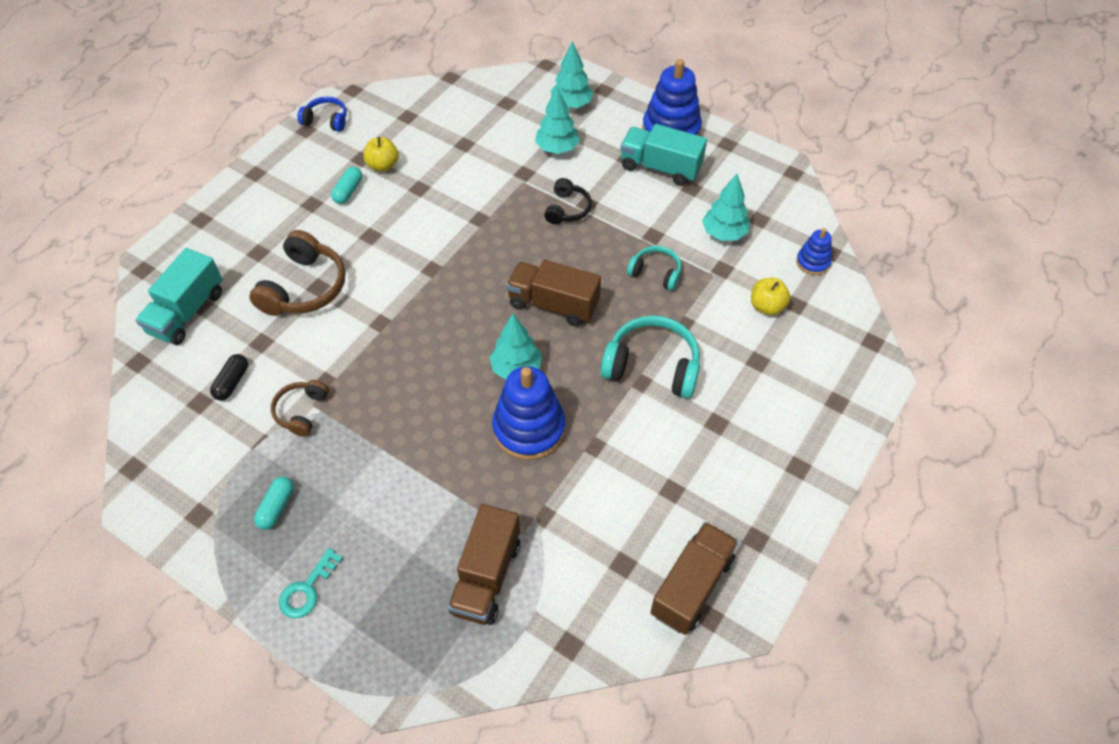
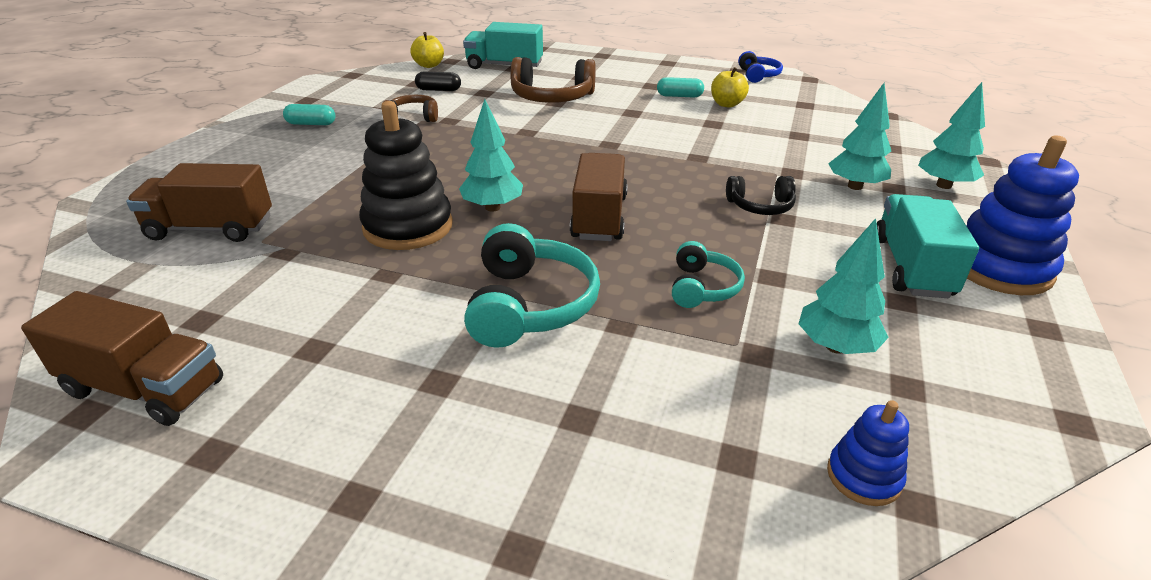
camera: 75 degrees right, 20 degrees down
turquoise key [279,548,343,618] -> none
blue stacking toy [492,366,566,460] -> black stacking toy [359,101,453,250]
yellow apple [751,278,790,315] -> yellow apple moved to [410,32,444,68]

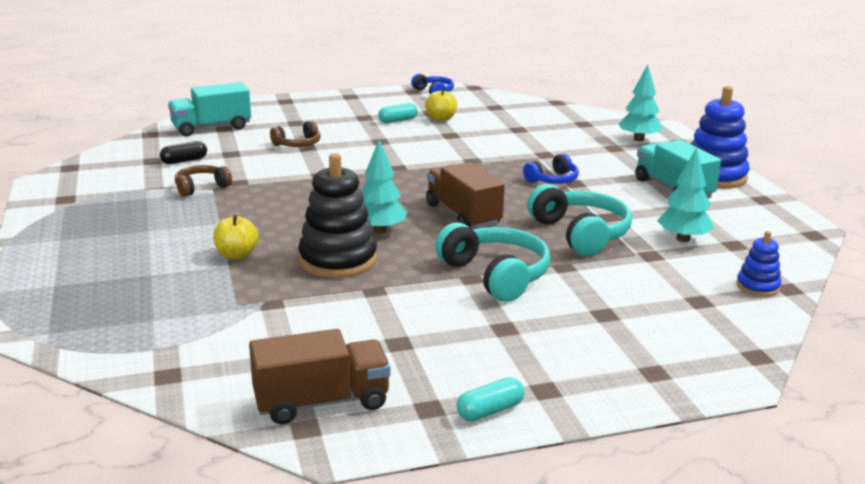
camera: 35 degrees left, 10 degrees down
brown truck [126,163,272,242] -> none
turquoise capsule [283,104,336,125] -> turquoise capsule moved to [456,377,524,421]
yellow apple [410,32,444,68] -> yellow apple moved to [213,215,259,259]
brown headphones [510,57,596,103] -> brown headphones [270,121,321,147], size x0.58
turquoise headphones [672,241,745,308] -> turquoise headphones [527,184,632,256], size x1.73
black headphones [726,176,796,215] -> blue headphones [523,153,579,184]
turquoise tree [828,83,891,190] -> none

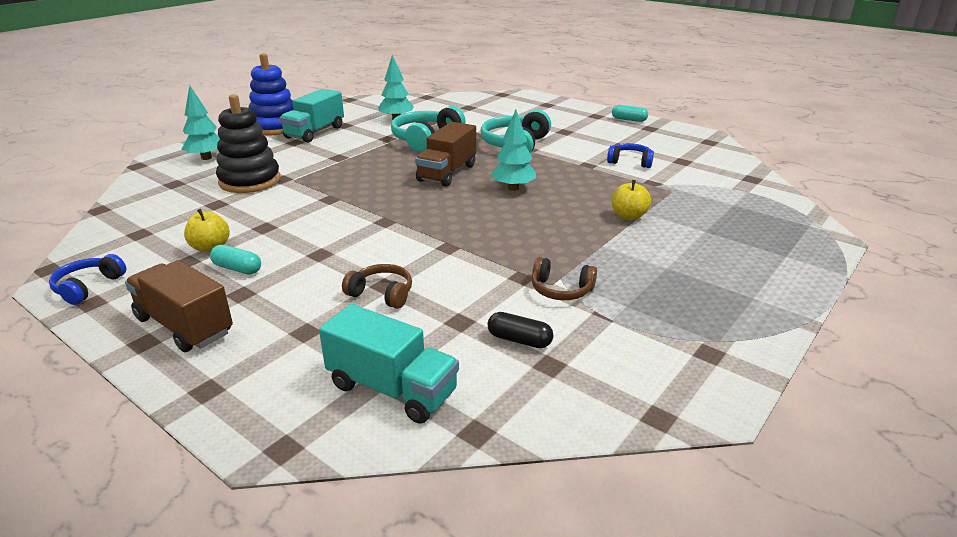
camera: 125 degrees left, 5 degrees up
brown truck [249,329,391,425] -> brown truck moved to [125,260,233,352]
black stacking toy [298,153,377,278] -> black stacking toy moved to [216,94,280,193]
blue headphones [523,153,579,184] -> blue headphones moved to [607,143,654,168]
blue stacking toy [736,231,781,297] -> none

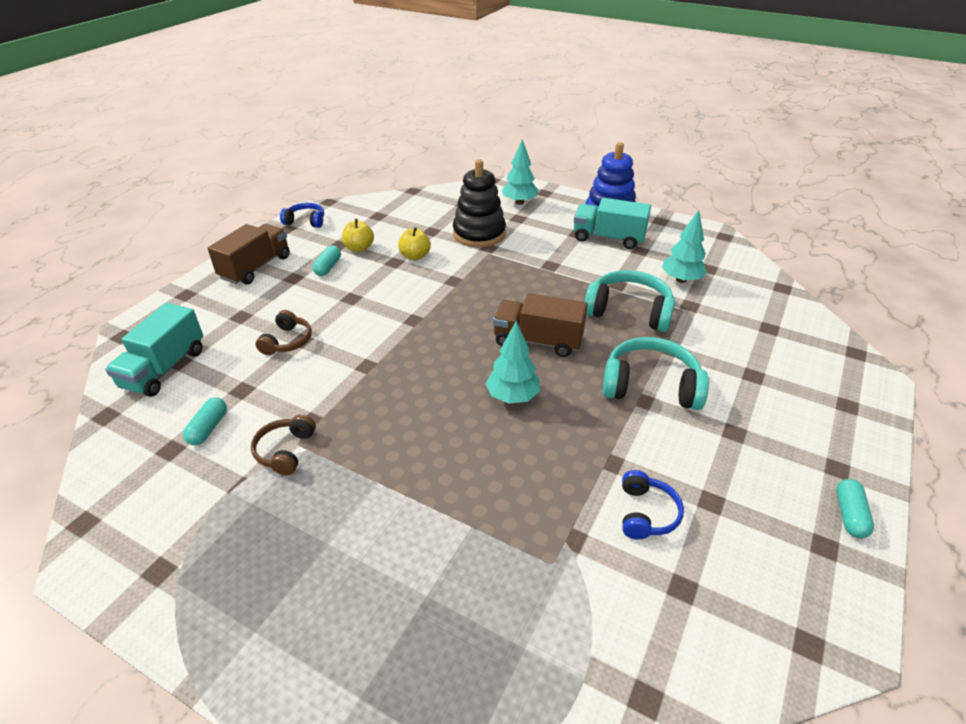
camera: 80 degrees right, 10 degrees up
black capsule [488,312,553,348] -> turquoise capsule [183,397,227,445]
yellow apple [612,180,651,220] -> yellow apple moved to [398,227,431,260]

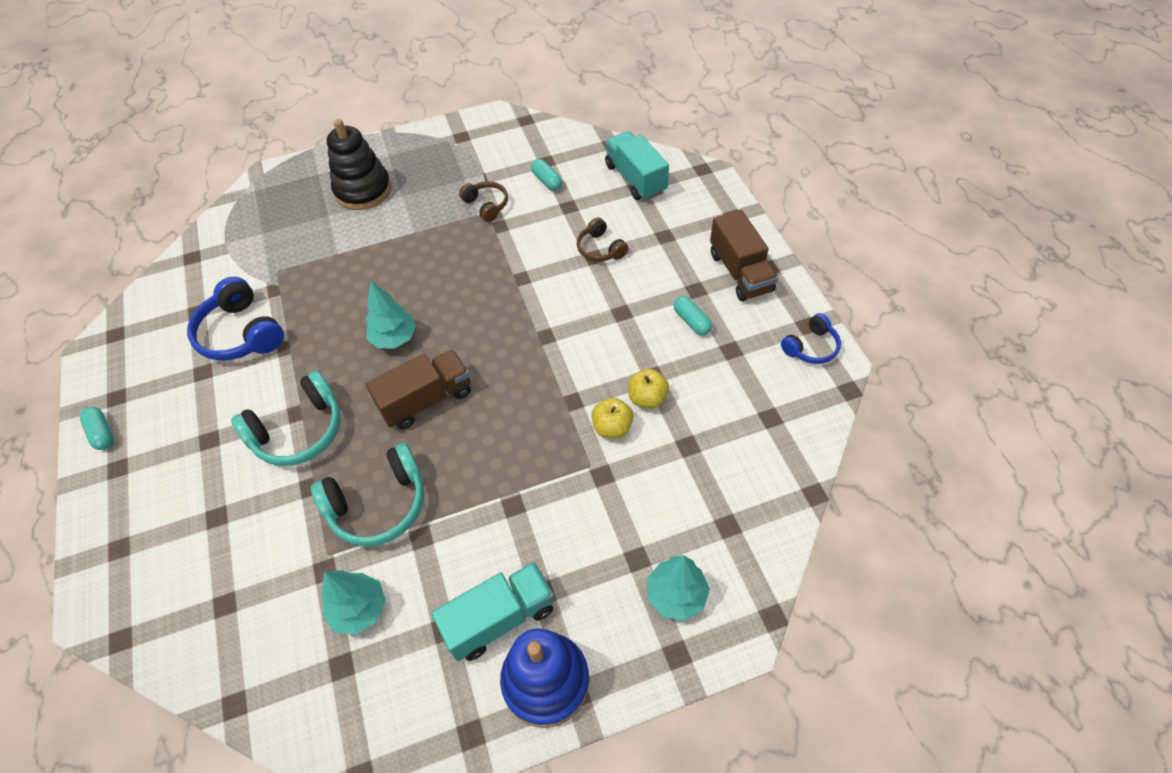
camera: 135 degrees right, 15 degrees up
yellow apple [342,219,374,252] -> yellow apple moved to [591,397,634,438]
black stacking toy [453,159,506,247] -> black stacking toy moved to [327,119,391,210]
blue headphones [622,470,684,540] -> blue headphones [187,277,284,361], size x1.73

